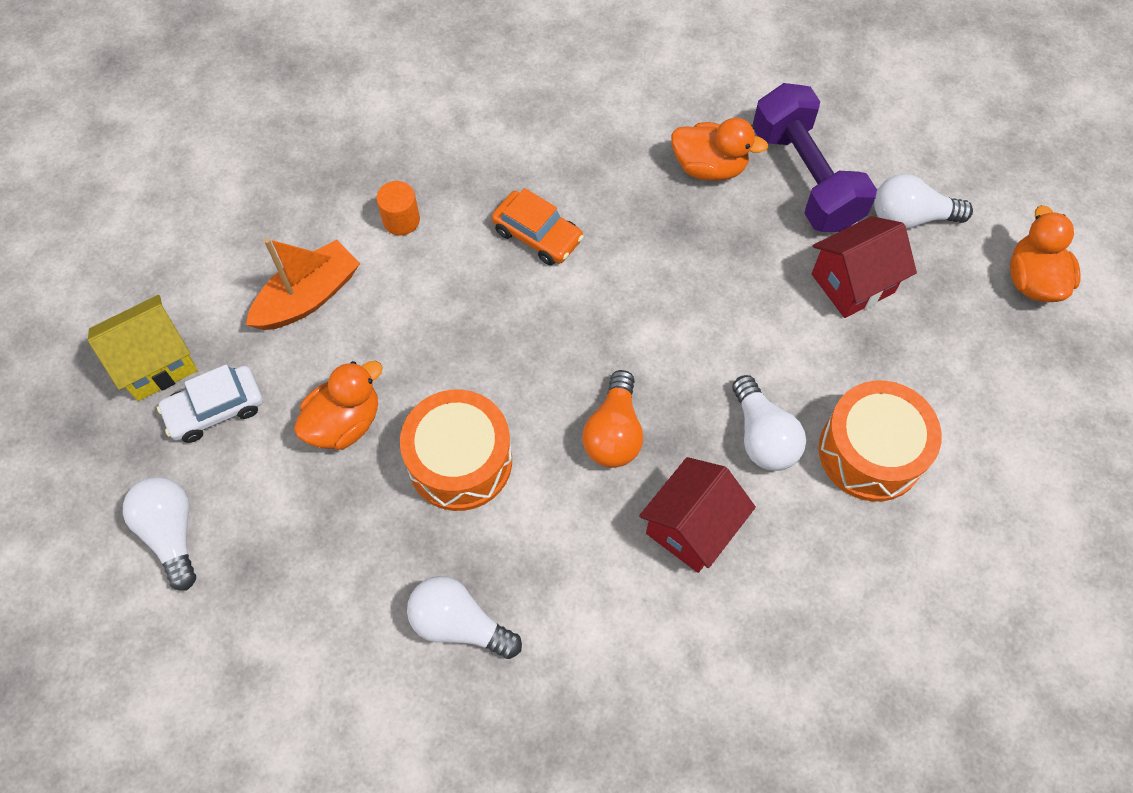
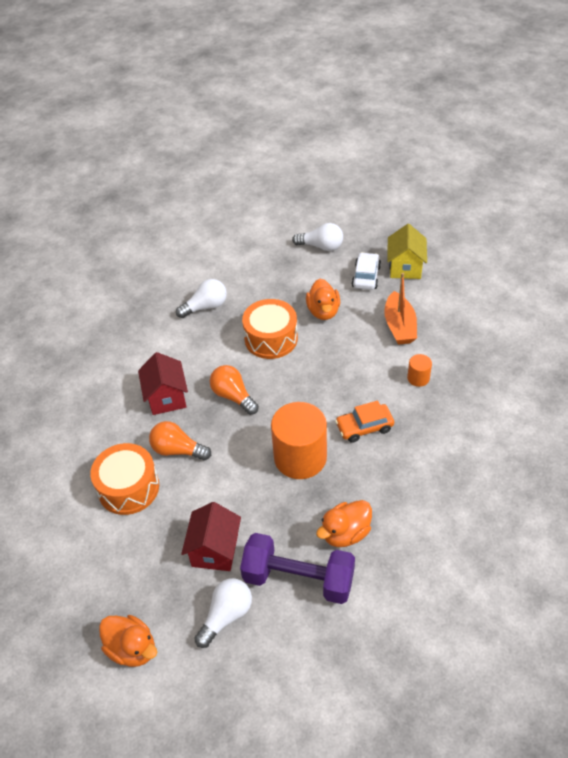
camera: 130 degrees right, 15 degrees down
white light bulb [732,375,806,471] -> orange light bulb [149,421,211,460]
none -> orange cylinder [271,402,327,479]

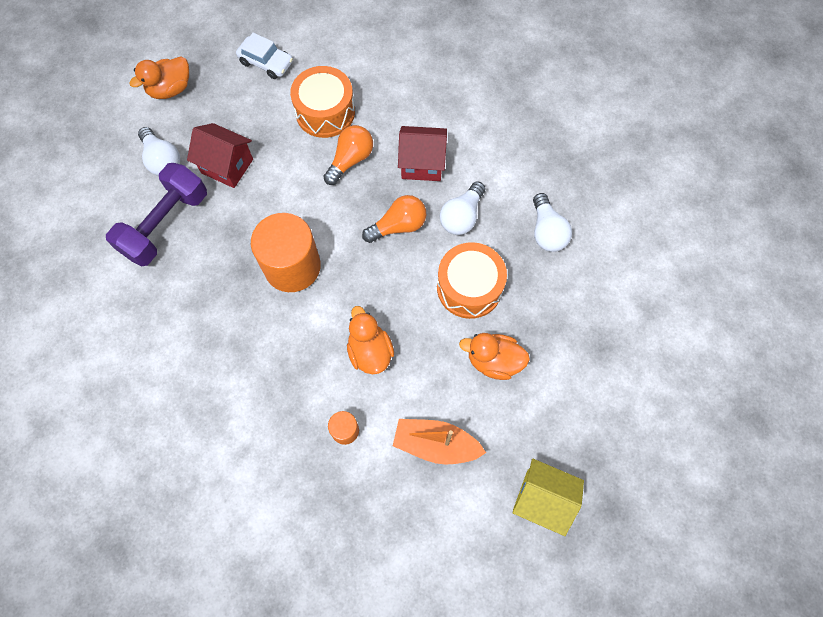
camera: 105 degrees right, 20 degrees up
white light bulb [292,223,343,251] -> white light bulb moved to [440,181,485,235]
orange duck [316,500,372,547] -> orange duck moved to [347,306,394,374]
orange car [335,401,394,443] -> none
white car [352,252,381,290] -> white car moved to [236,33,293,79]

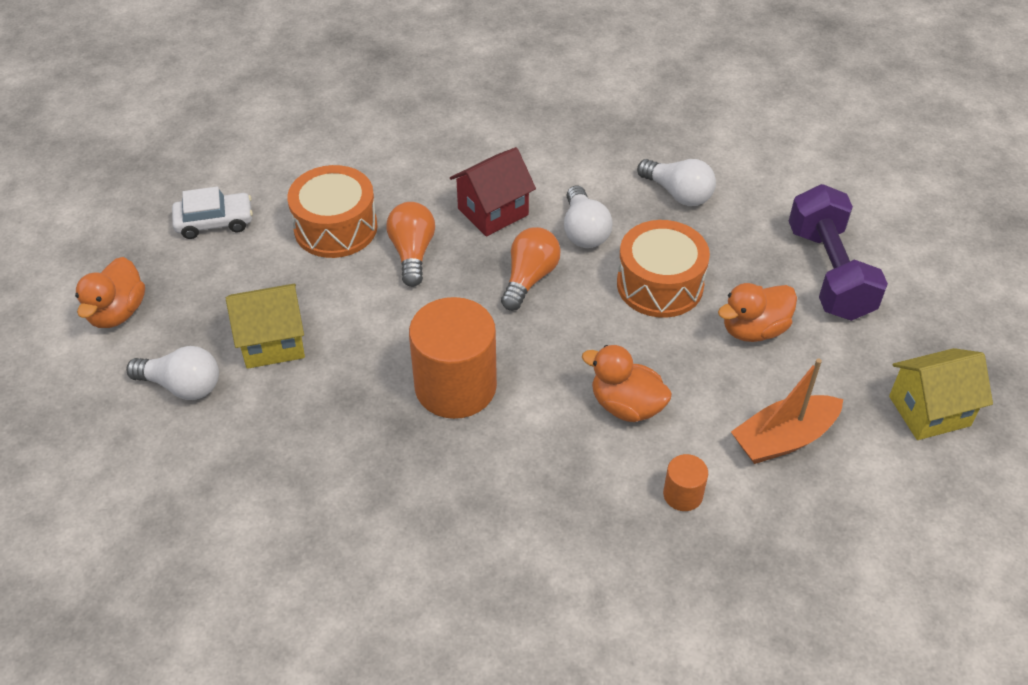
camera: 40 degrees left, 20 degrees down
purple dumbbell [106,163,207,266] -> purple dumbbell moved to [789,184,888,321]
red house [187,123,253,188] -> yellow house [226,284,305,369]

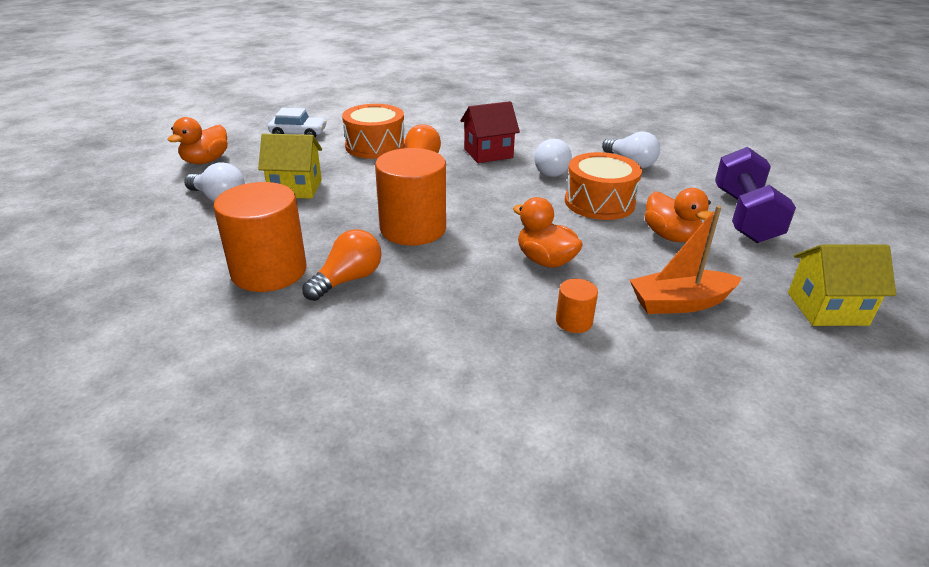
camera: 15 degrees right, 15 degrees down
orange light bulb [501,227,561,311] -> orange light bulb moved to [302,229,381,301]
orange duck [718,283,797,342] -> orange duck turned 105 degrees counterclockwise [645,188,714,242]
none -> orange cylinder [213,182,307,292]

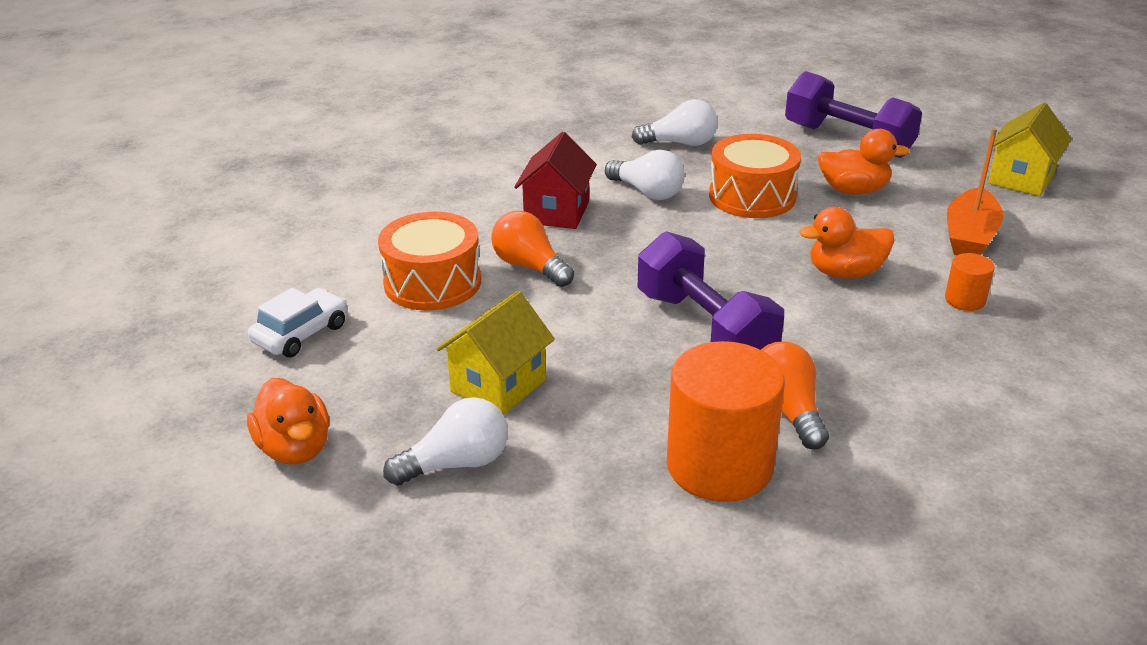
camera: 55 degrees left, 0 degrees up
orange cylinder [375,148,446,245] -> purple dumbbell [637,231,784,350]

